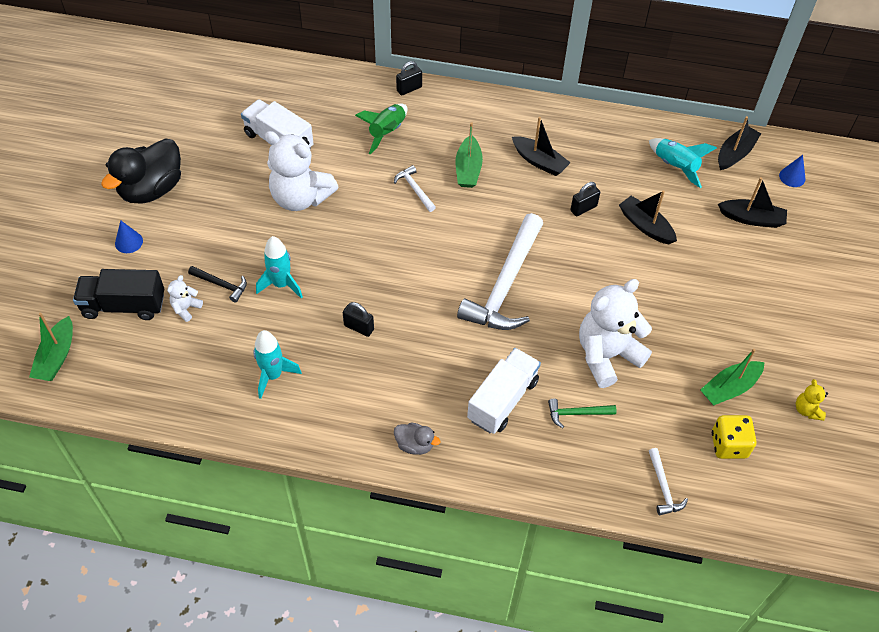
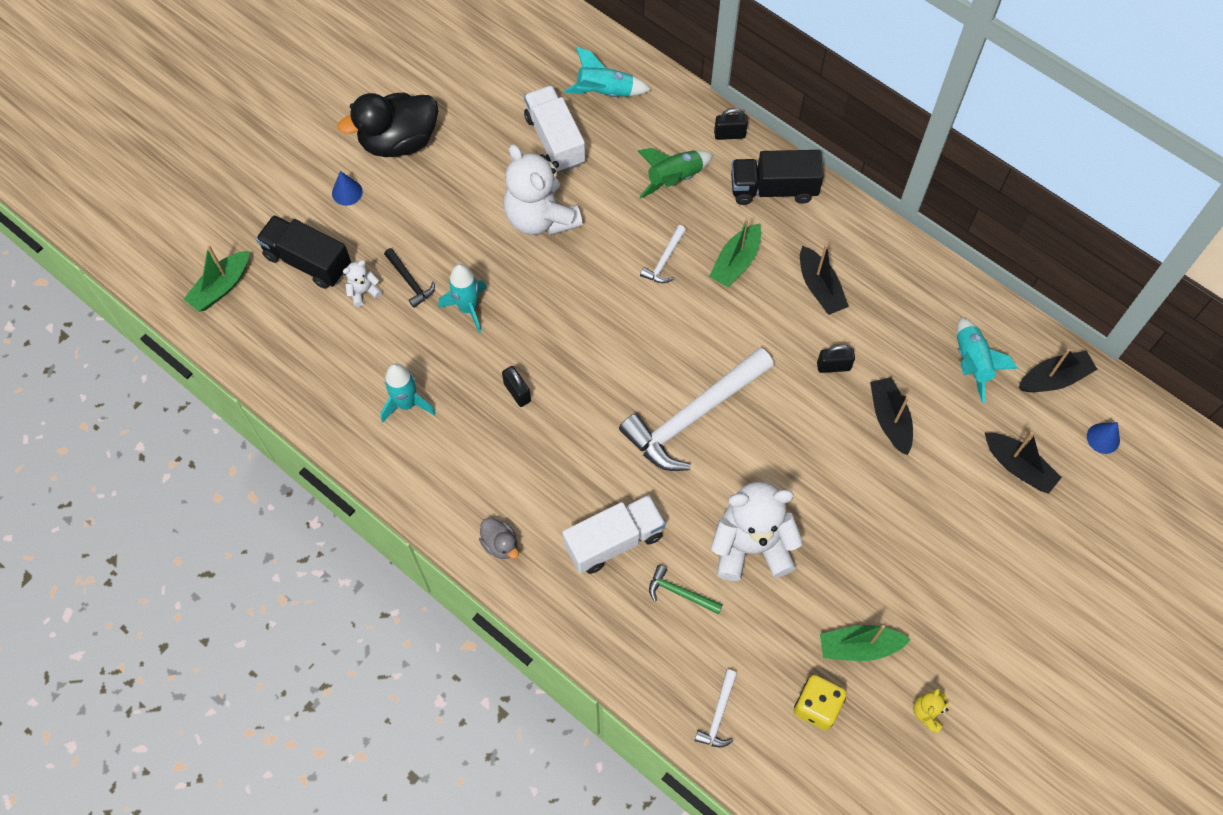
camera: 30 degrees right, 10 degrees up
white hammer [394,165,436,212] -> white hammer turned 150 degrees counterclockwise [640,225,686,283]
none -> turquoise rocket [564,47,651,97]
none -> black truck [731,150,824,205]

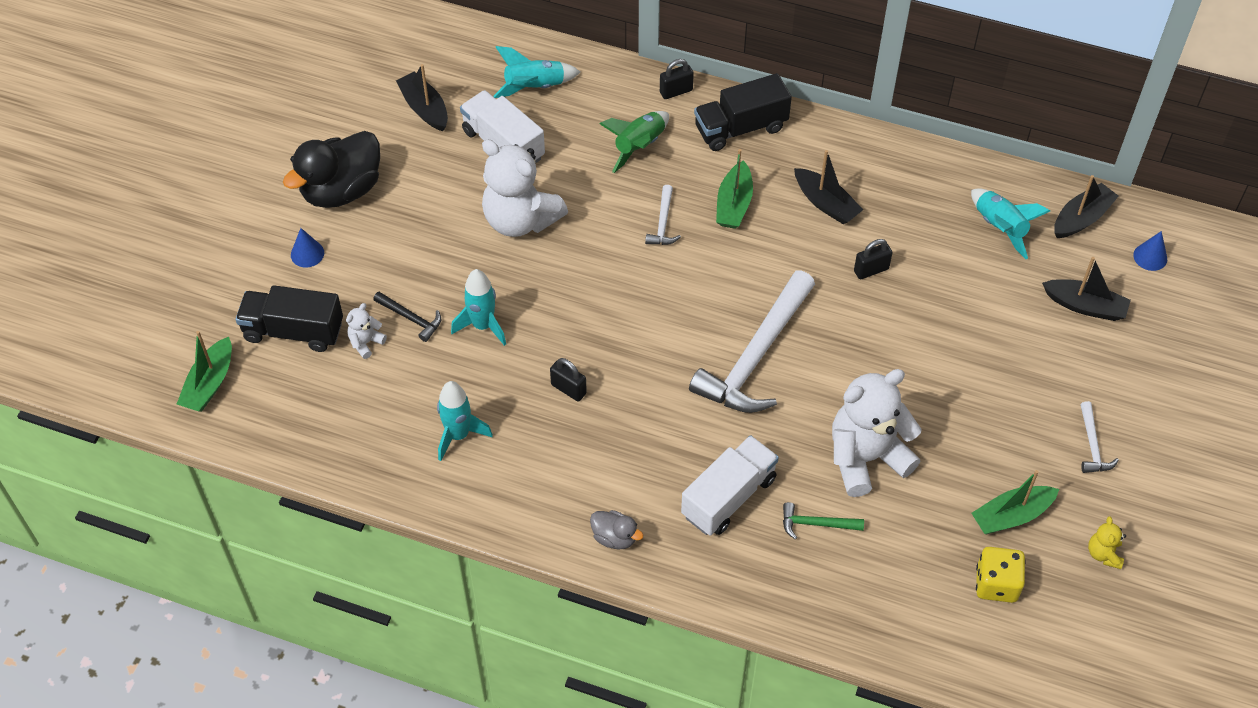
camera: 20 degrees left, 10 degrees down
white hammer [695,669,737,747] -> white hammer moved to [1080,401,1119,473]
black boat [870,377,913,455] -> black boat moved to [396,64,448,131]

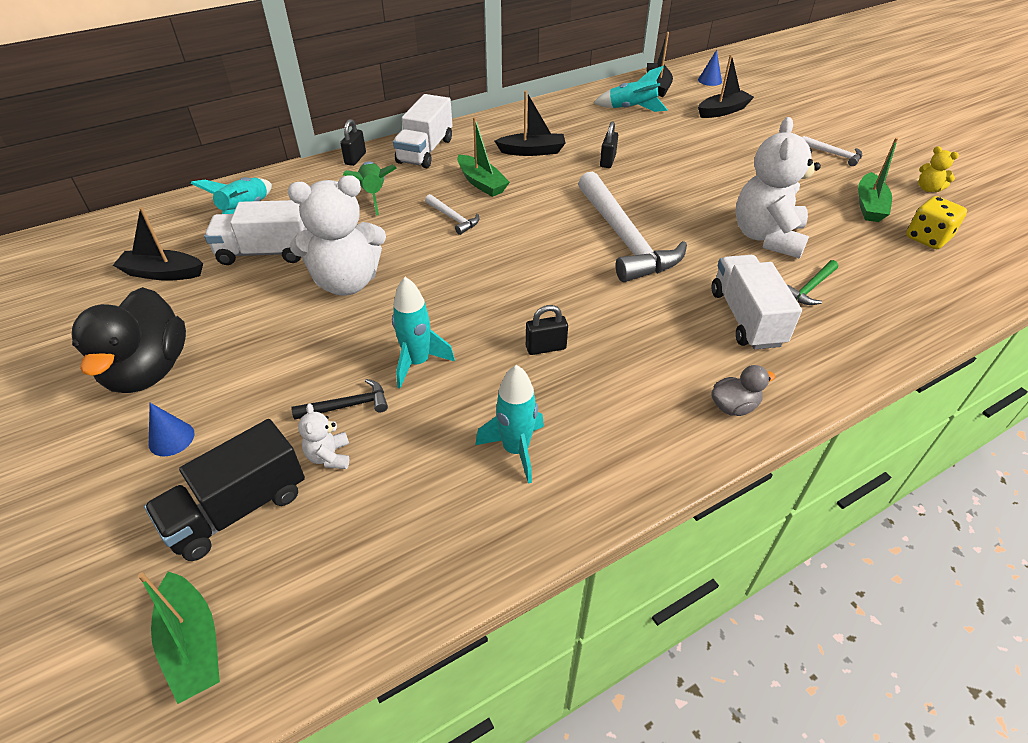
camera: 50 degrees left, 10 degrees down
black truck [694,73,792,151] -> white truck [393,94,452,168]

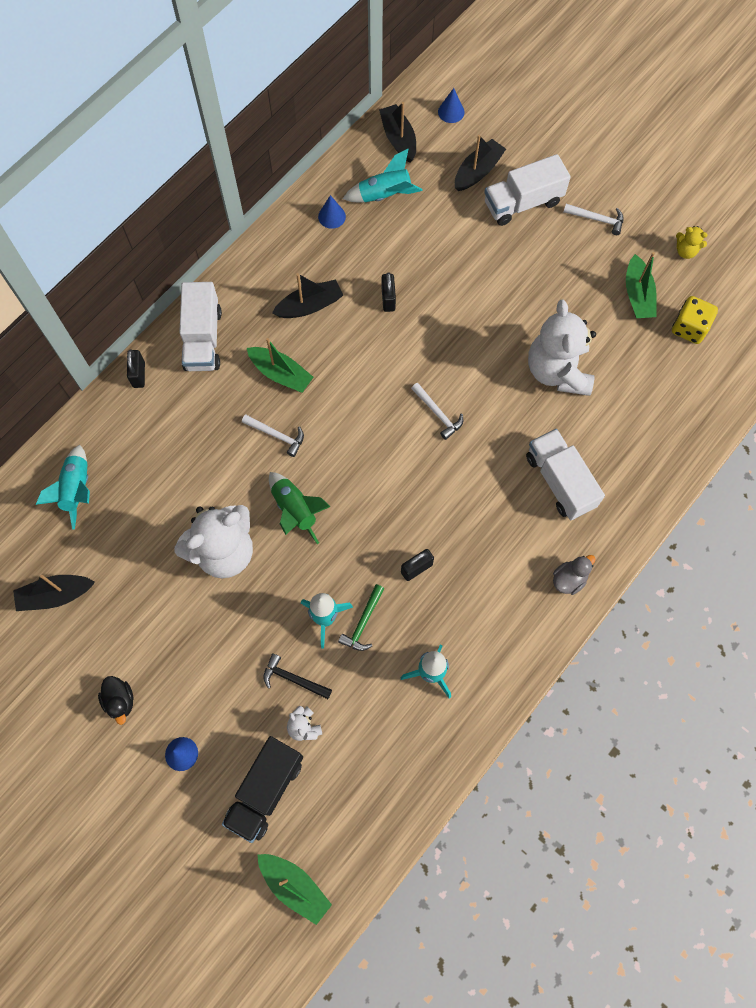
camera: 20 degrees left, 25 degrees up
black duck [72,287,186,393] -> black duck [98,676,134,725], size x0.47
white truck [204,200,309,265] -> white truck moved to [484,154,571,226]
black hammer [291,379,388,420] -> black hammer turned 120 degrees counterclockwise [263,653,332,699]
green rocket [343,161,397,215] -> green rocket moved to [269,472,331,544]
white hammer [578,171,687,282] -> white hammer [411,383,463,440], size x0.43
green hammer [787,260,838,305] -> green hammer moved to [338,584,384,651]
none -> blue cone [318,195,346,229]

